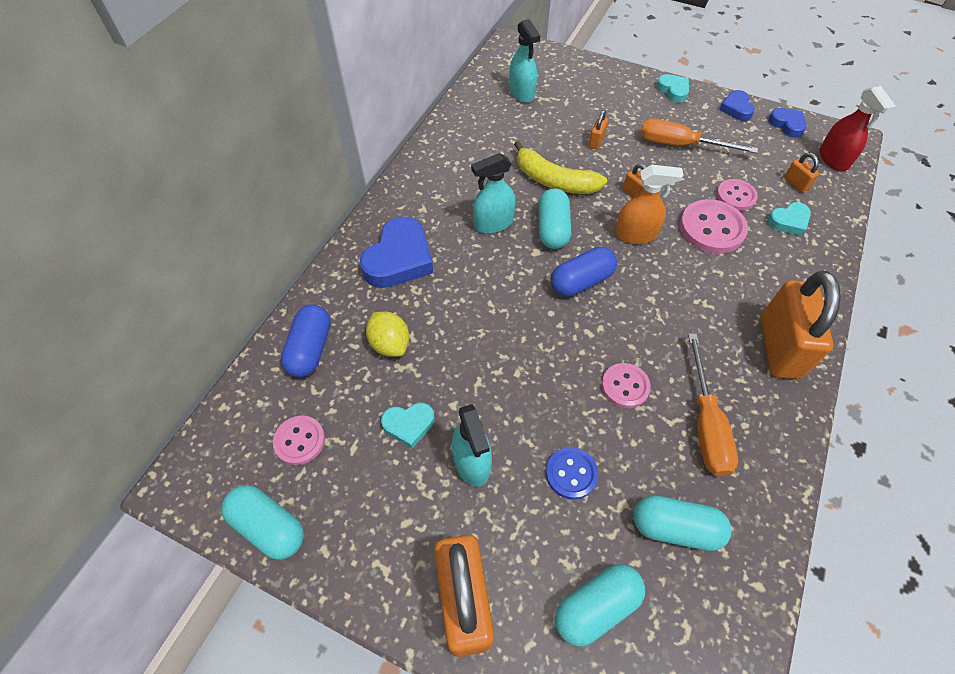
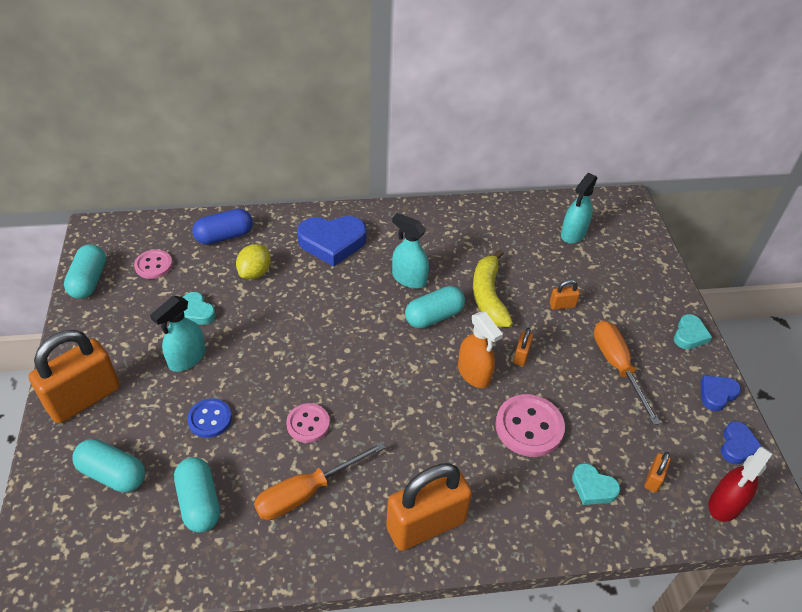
camera: 55 degrees right, 10 degrees down
blue capsule [550,247,617,297] -> none
pink button [716,179,758,211] -> none

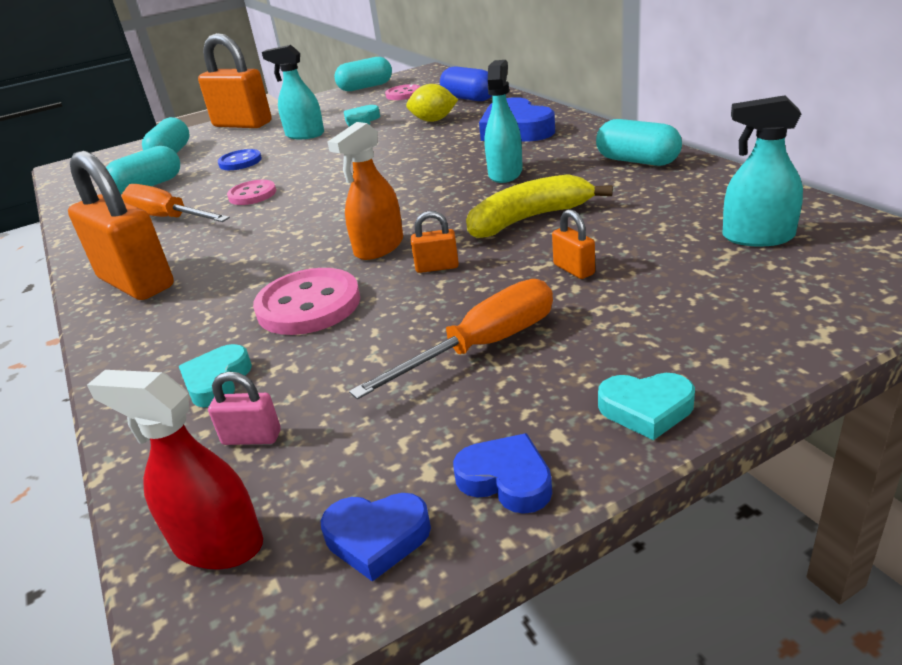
camera: 75 degrees right, 15 degrees down
turquoise capsule [405,286,465,328] -> turquoise capsule moved to [596,119,682,166]
orange padlock [644,452,671,493] -> pink padlock [208,372,281,445]

